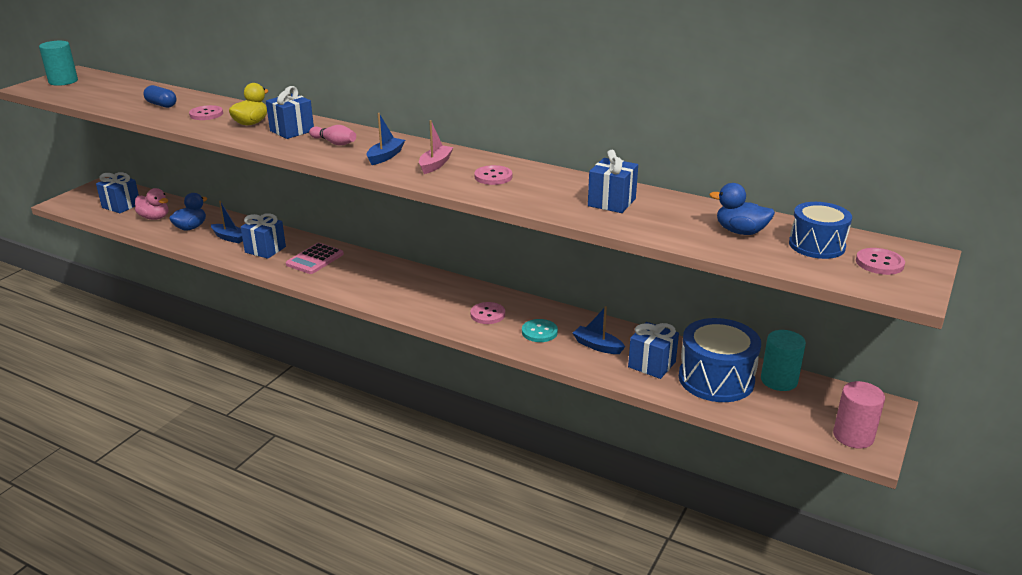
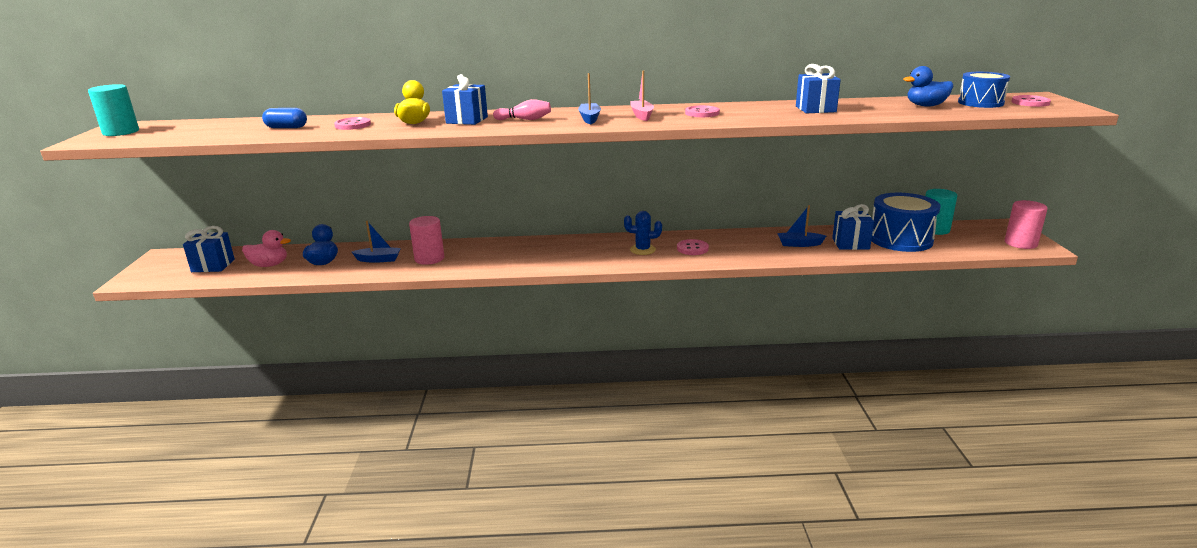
camera: 30 degrees left, 5 degrees down
blue gift [241,213,286,259] -> pink cylinder [409,216,444,265]
pink calculator [286,243,344,274] -> none
turquoise button [522,319,558,342] -> none
none -> blue cactus [624,211,662,255]

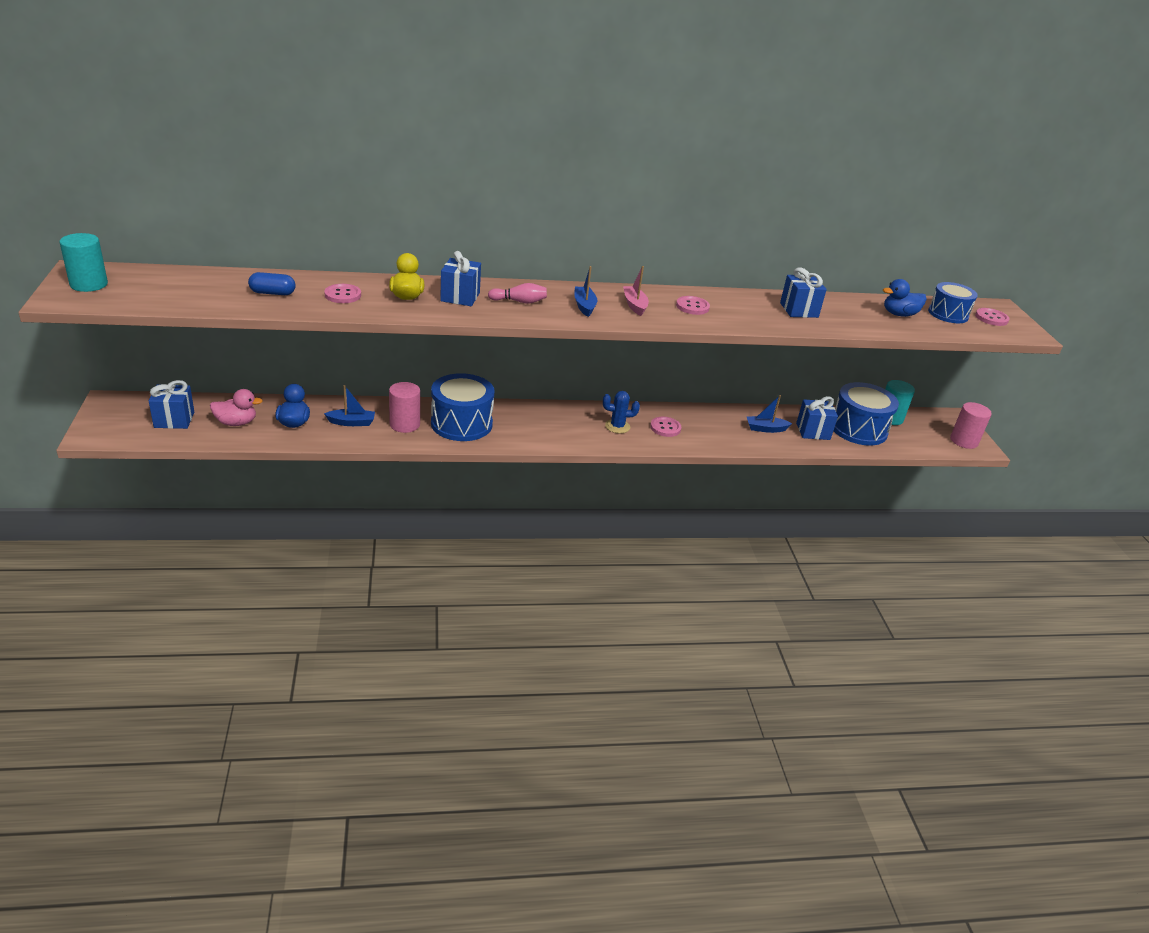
camera: 10 degrees left, 10 degrees up
none -> blue drum [431,373,495,441]

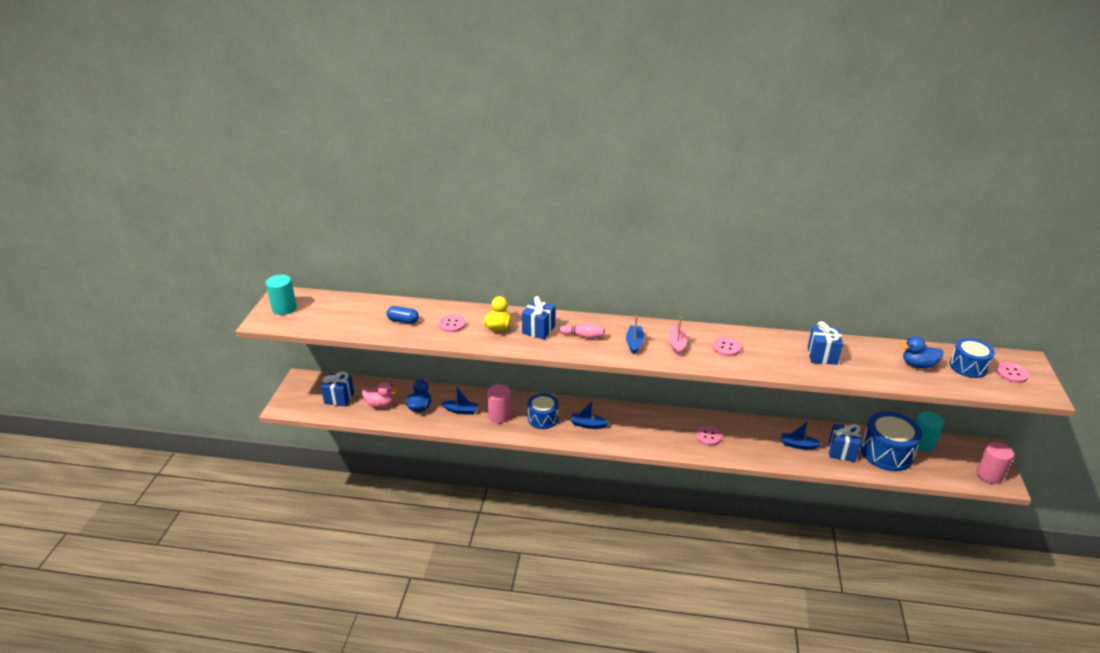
camera: 20 degrees right, 0 degrees up
blue drum [431,373,495,441] -> blue drum [527,393,559,429], size x0.64
blue cactus [603,391,640,433] -> none
none -> blue boat [570,400,609,429]

